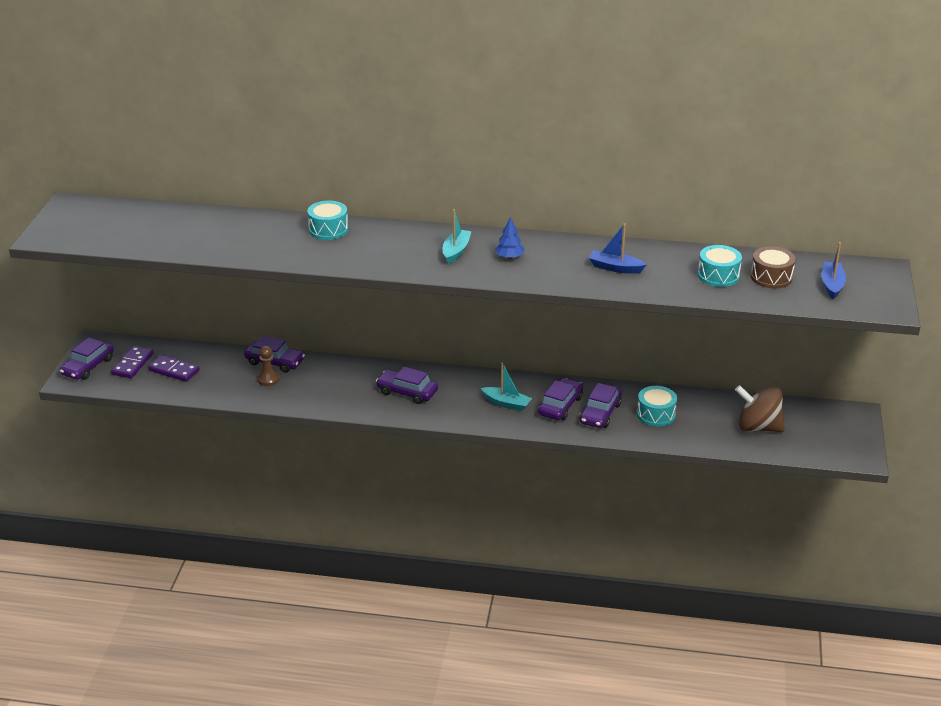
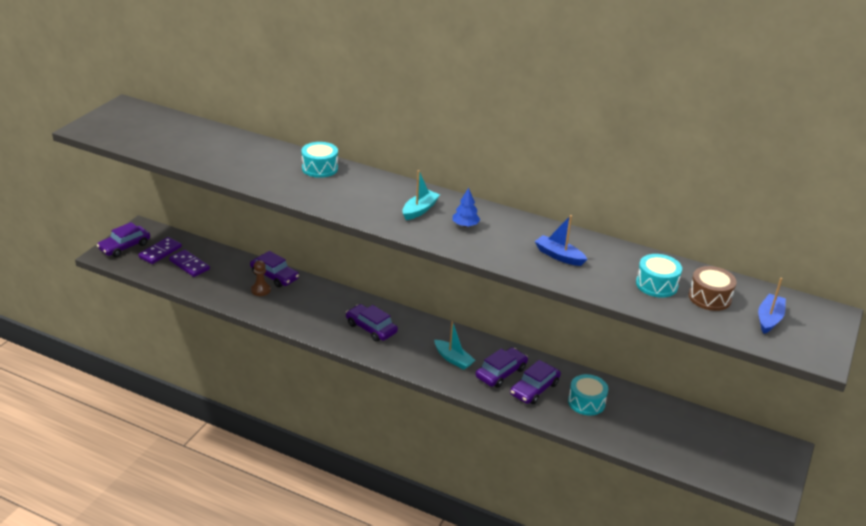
camera: 15 degrees right, 0 degrees up
brown spinning top [735,385,785,432] -> none

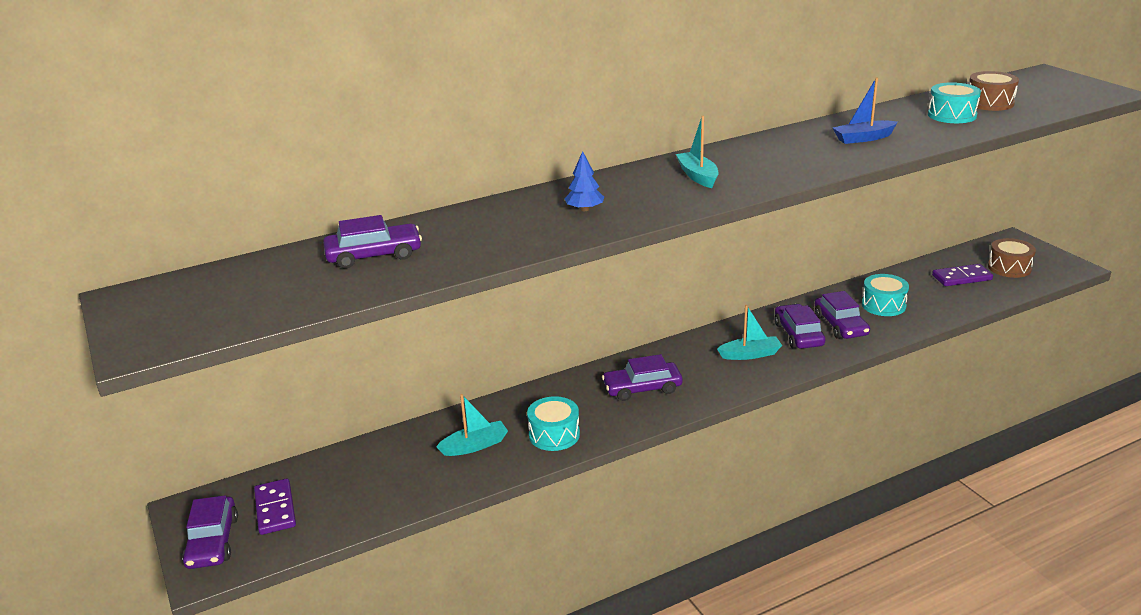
camera: 50 degrees left, 5 degrees down
purple domino [169,250,210,277] -> purple domino moved to [932,264,993,286]
purple car [250,251,299,287] -> purple car moved to [323,215,422,268]
brown pawn [251,260,271,296] -> turquoise boat [436,394,508,456]
turquoise drum [301,142,338,178] -> turquoise drum moved to [527,396,580,451]
blue tree [453,188,481,227] -> blue tree moved to [565,151,604,211]
blue boat [758,278,786,334] -> none
none -> brown drum [988,238,1036,278]

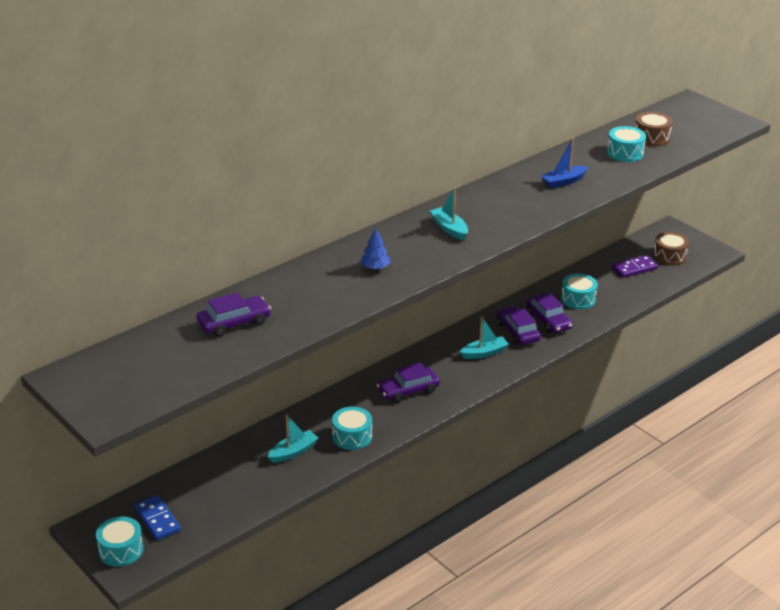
camera: 15 degrees left, 5 degrees up
purple car [182,495,238,569] -> turquoise drum [96,516,143,567]
purple domino [254,478,296,535] -> blue domino [134,495,181,540]

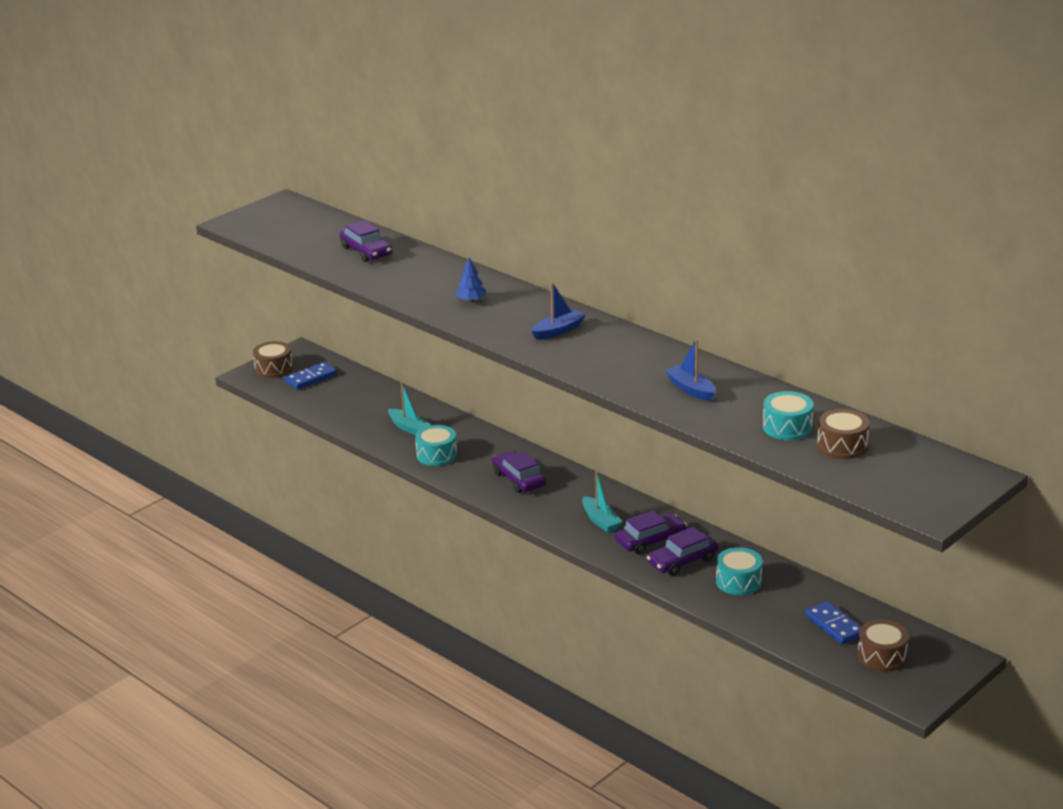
camera: 85 degrees right, 5 degrees down
turquoise drum [96,516,143,567] -> brown drum [253,341,293,378]
turquoise boat [430,187,468,240] -> blue boat [531,282,585,340]
purple domino [612,255,658,278] -> blue domino [805,601,861,645]

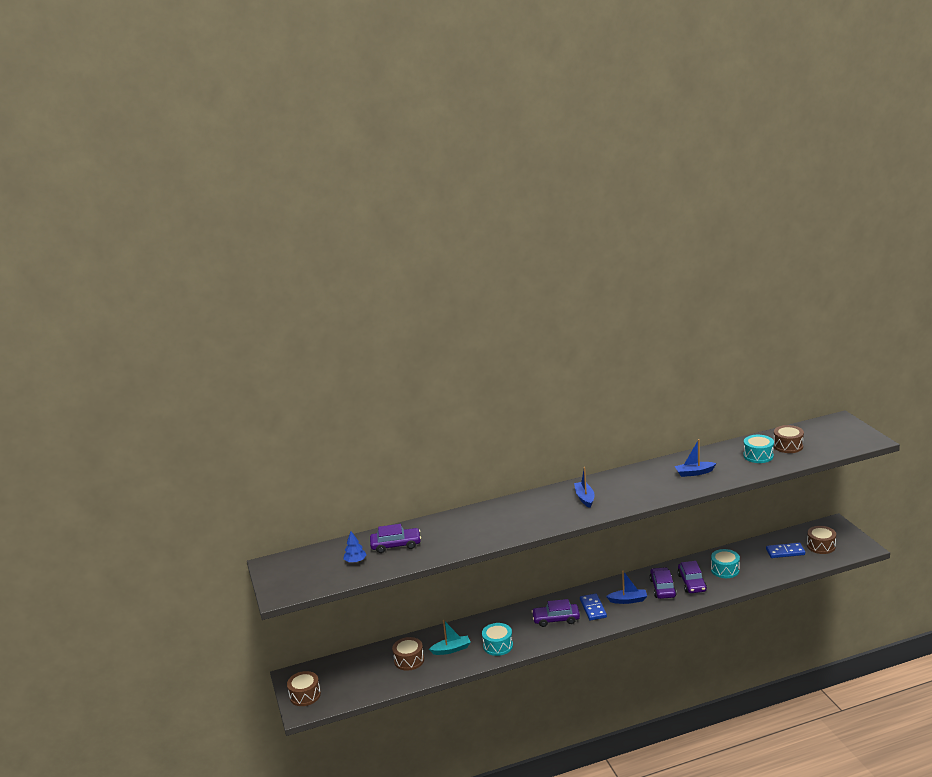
camera: 60 degrees left, 5 degrees down
blue domino [285,362,337,390] -> blue domino moved to [580,594,607,621]
blue tree [455,258,486,303] -> blue tree moved to [344,531,367,563]
turquoise boat [582,471,622,533] -> blue boat [606,570,647,604]
none -> brown drum [392,637,424,671]

